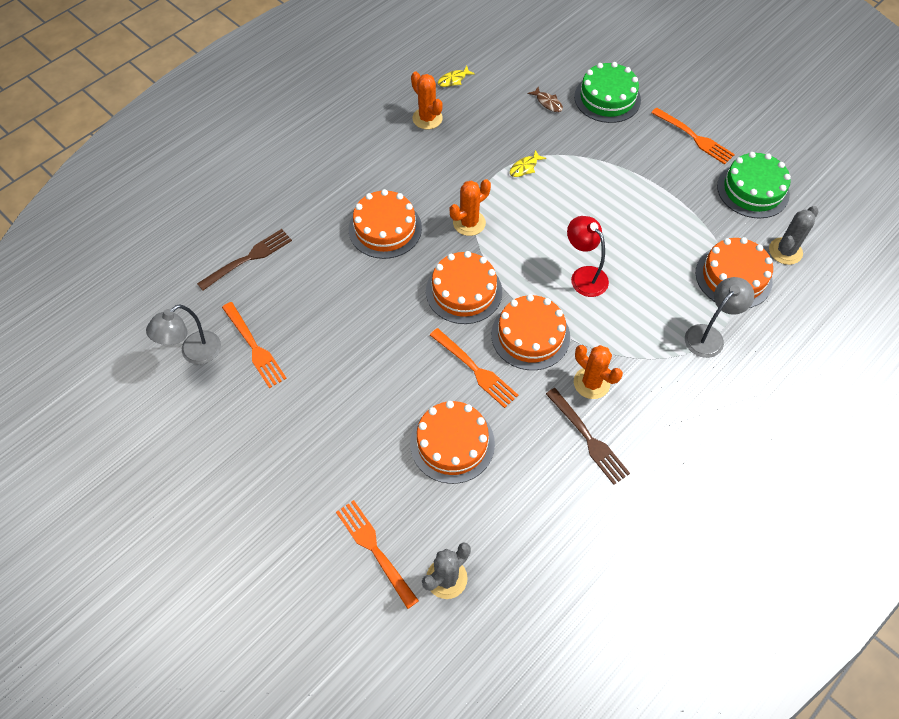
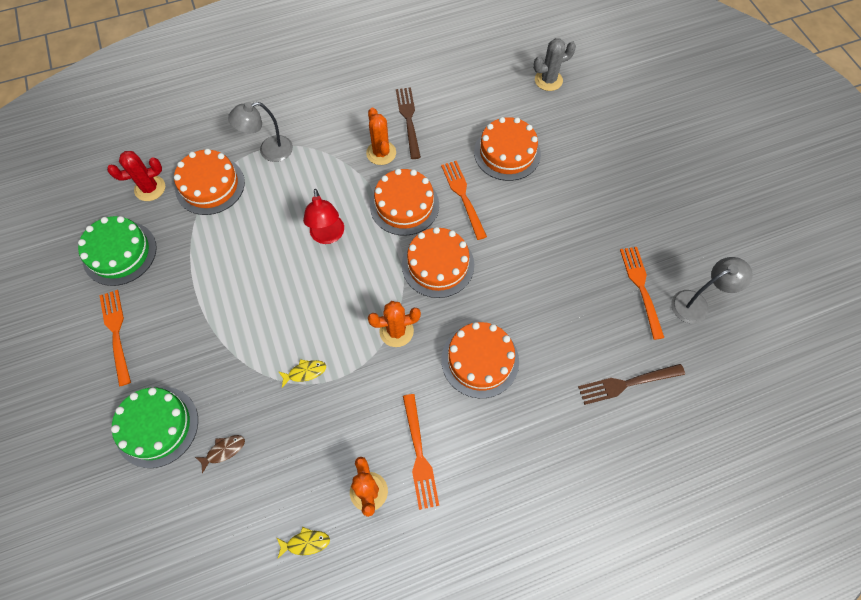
camera: 155 degrees left, 5 degrees up
orange fork [336,500,419,609] -> orange fork moved to [403,394,439,510]
brown fish [528,87,563,112] -> brown fish turned 75 degrees clockwise [195,435,245,474]
grey cactus [769,206,819,265] -> red cactus [107,151,165,201]

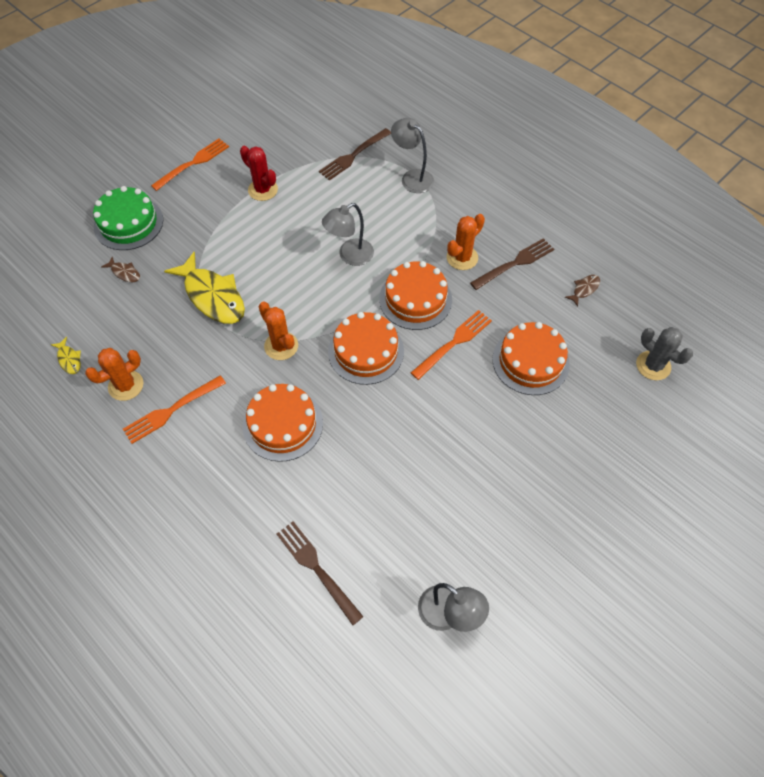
camera: 65 degrees right, 5 degrees down
green cake [78,216,157,286] -> none
red cactus [107,151,165,201] -> red cactus moved to [240,146,278,201]
orange cake [174,149,245,215] -> brown fork [319,128,391,181]
yellow fish [278,359,326,387] -> yellow fish [164,252,245,324], size x2.29
red lamp [303,189,344,244] -> grey lamp [322,203,374,266]
orange fork [620,247,664,340] -> none
none -> brown fish [565,275,600,307]

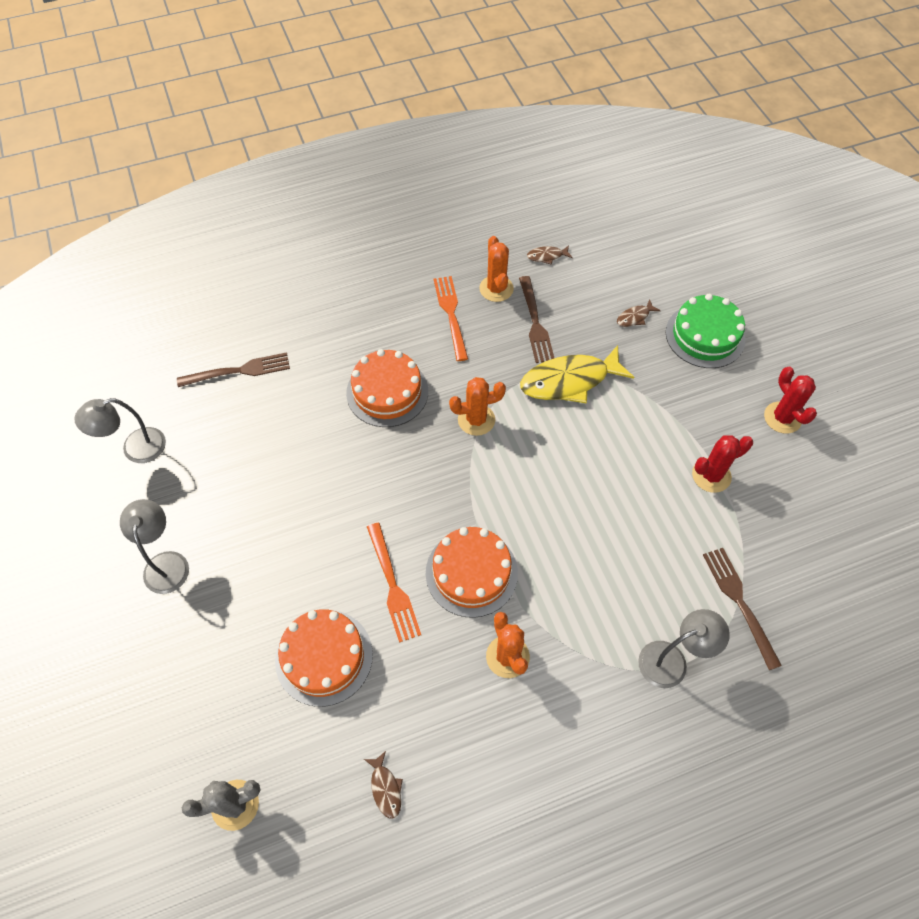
camera: 115 degrees right, 0 degrees up
yellow fish [51,337,81,374] -> brown fish [527,245,573,265]
orange fork [151,138,229,191] -> red cactus [764,367,817,433]
grey lamp [322,203,374,266] -> grey lamp moved to [120,499,189,594]
orange cake [328,312,404,385] -> none
brown fork [470,238,554,290] -> brown fork moved to [519,276,554,363]

